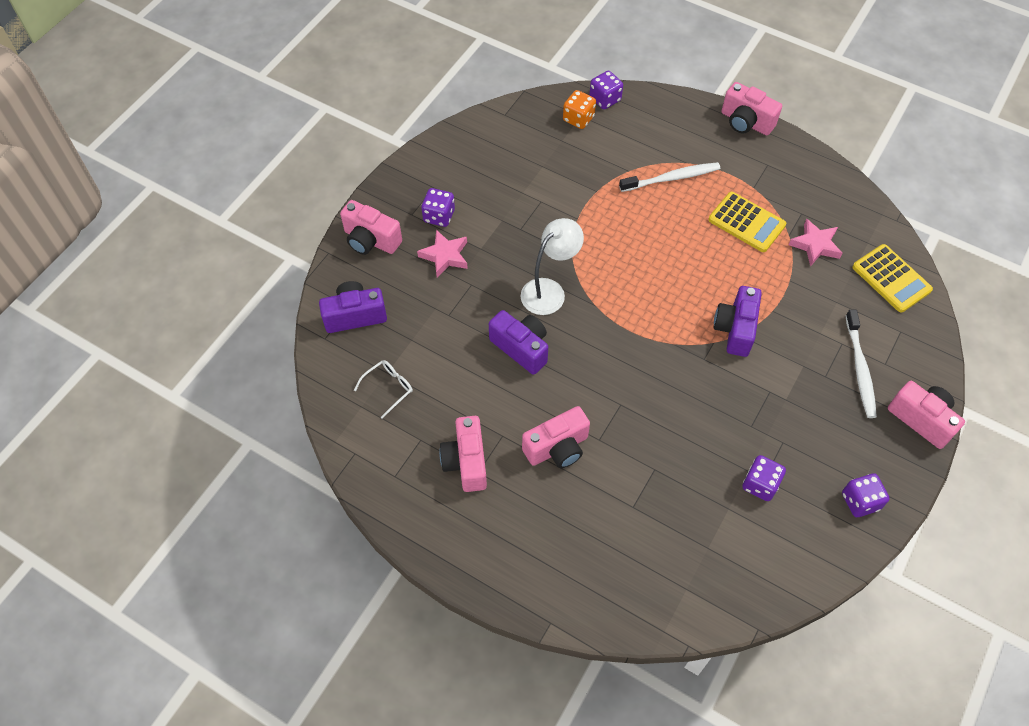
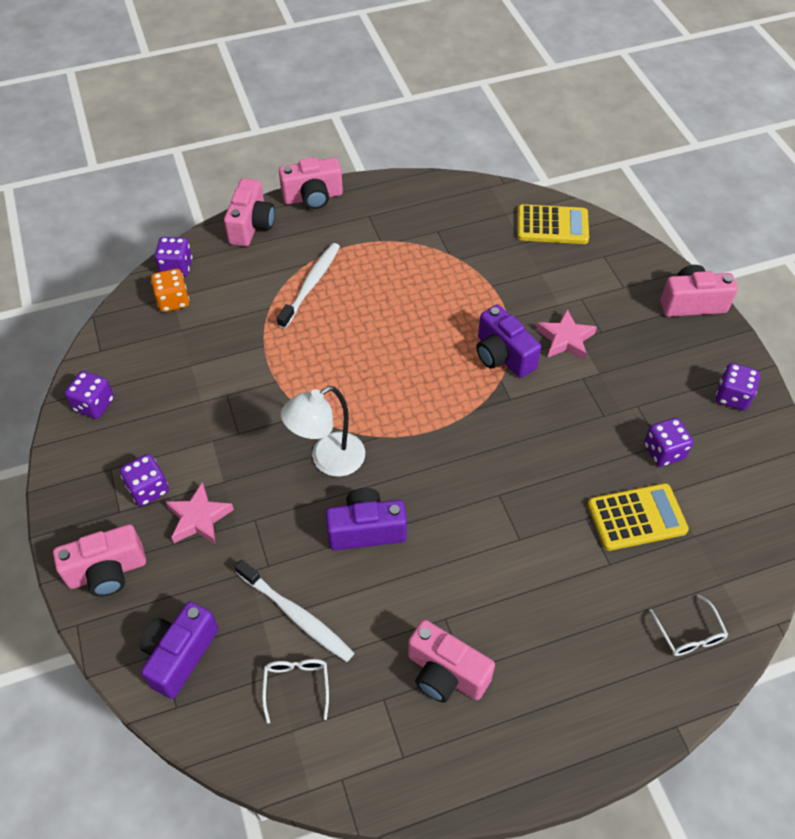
camera: 50 degrees left, 5 degrees down
white lamp [521,218,584,315] -> white lamp turned 120 degrees counterclockwise [281,386,365,477]
pink camera [522,406,590,468] -> pink camera moved to [224,179,275,247]
yellow calculator [708,192,786,252] -> yellow calculator moved to [587,483,689,551]
pink star [789,219,842,267] -> pink star moved to [536,309,597,360]
white toothbrush [846,310,877,418] -> white toothbrush moved to [235,560,354,662]
none -> purple dice [65,371,114,419]
none -> white glasses [649,594,728,656]

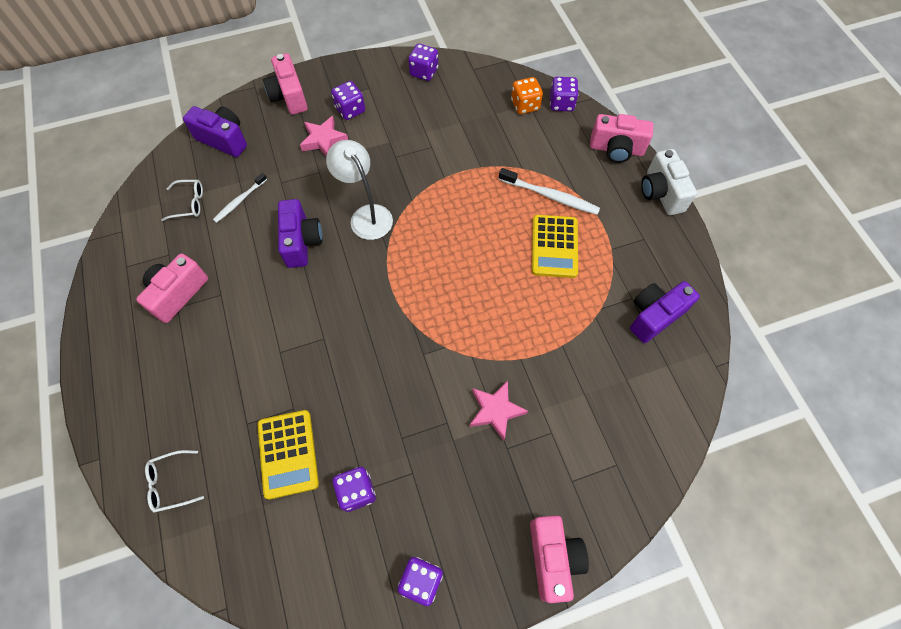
camera: 90 degrees right, 10 degrees up
white toothbrush [235,560,354,662] -> white toothbrush [213,173,267,223], size x0.65
pink camera [279,157,343,209] -> white camera [641,149,697,215]
purple camera [476,305,541,378] -> purple camera moved to [630,281,700,343]
yellow calculator [517,204,589,244] -> yellow calculator moved to [532,215,578,278]

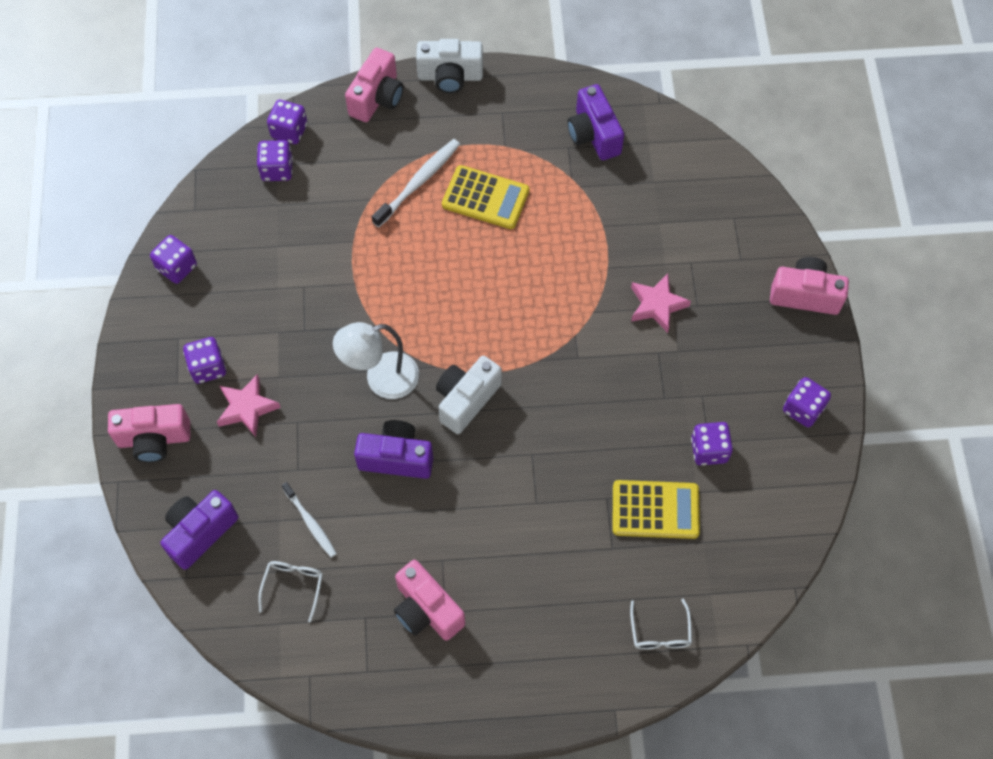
camera: 75 degrees left, 0 degrees up
orange dice [511,77,543,114] -> purple dice [257,140,293,181]
none -> white camera [436,356,502,434]

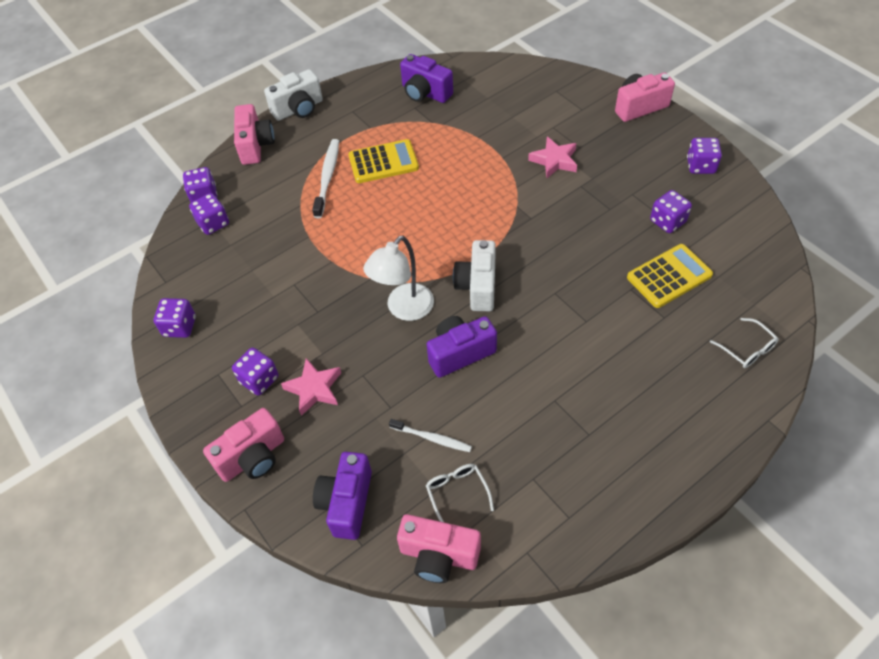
camera: 30 degrees left, 10 degrees down
pink camera [394,560,465,641] -> pink camera moved to [397,514,481,583]

